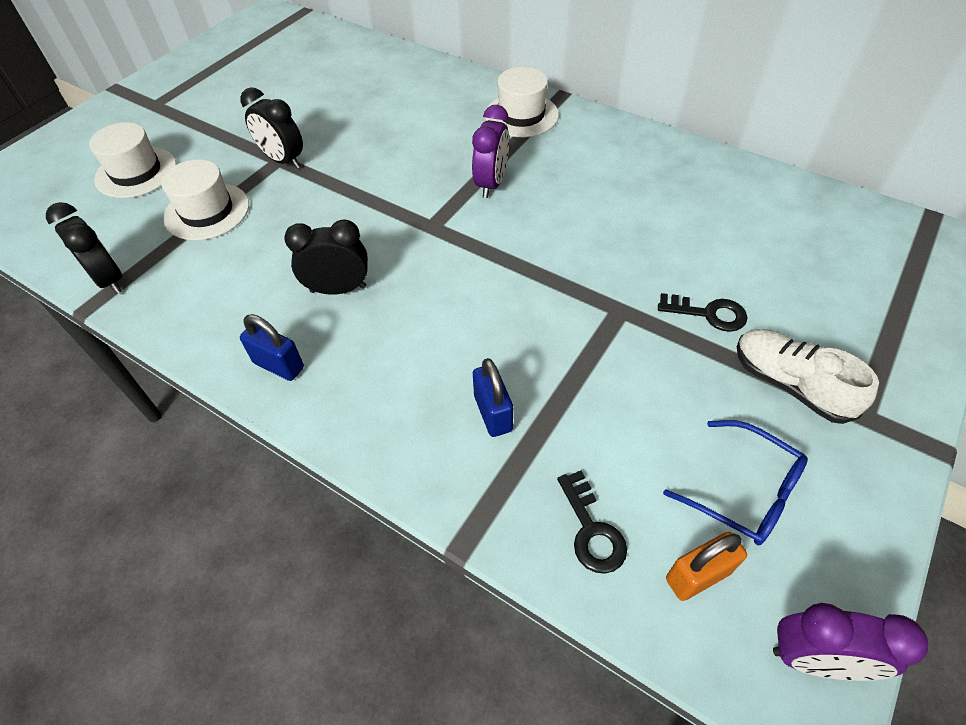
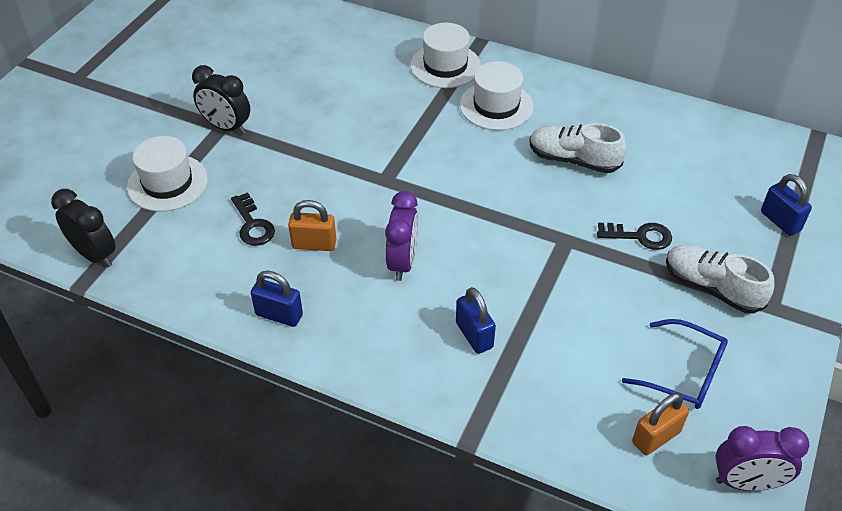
camera: 10 degrees left, 5 degrees down
white hat [89,122,177,198] -> white hat moved to [460,61,533,130]
black clock [284,219,368,295] -> orange padlock [288,200,336,251]
purple clock [472,105,509,198] -> purple clock moved to [385,191,418,281]
black key [557,471,627,574] -> black key moved to [231,192,275,246]
none -> white shoe [530,123,626,173]
none -> blue padlock [761,174,812,236]

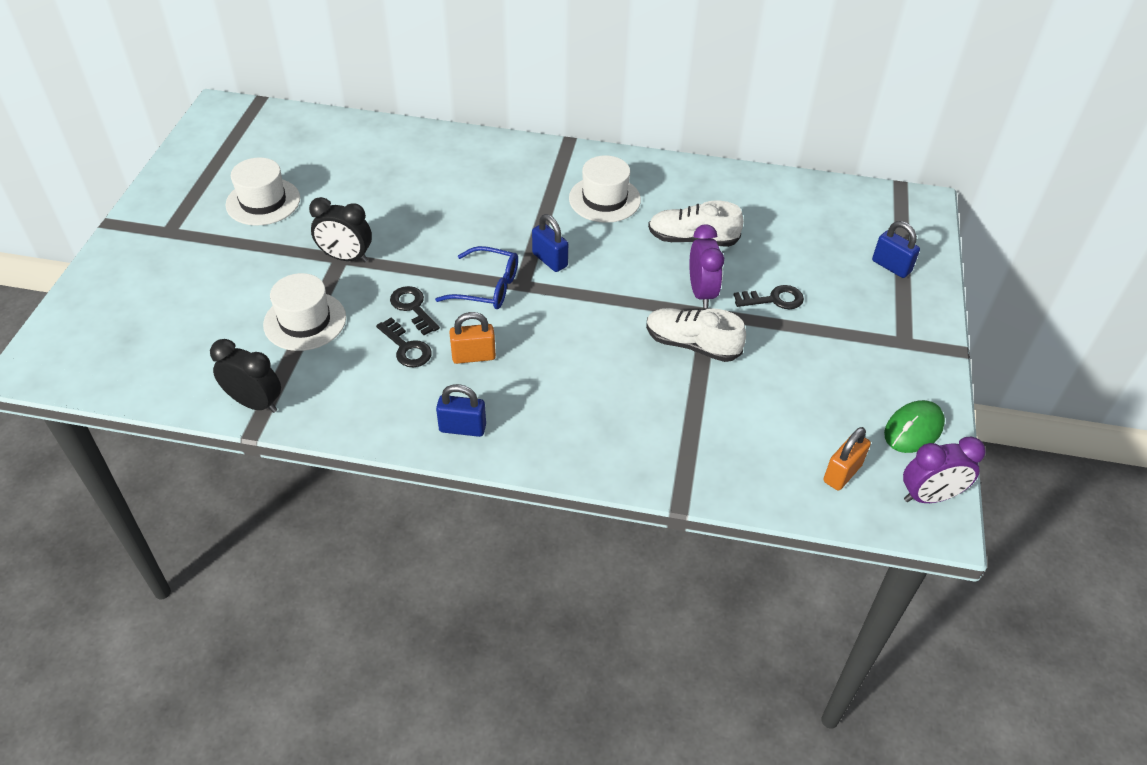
camera: 15 degrees left, 0 degrees up
purple clock [385,191,418,281] -> purple clock moved to [689,224,724,308]
white hat [410,23,481,88] -> white hat moved to [226,157,300,226]
blue padlock [456,287,496,354] -> blue padlock moved to [532,214,568,272]
blue glasses [622,319,728,409] -> blue glasses moved to [435,246,518,309]
white shoe [666,245,775,314] -> white shoe moved to [646,308,746,362]
none -> black key [390,286,440,335]
none -> green mouse [884,400,945,453]

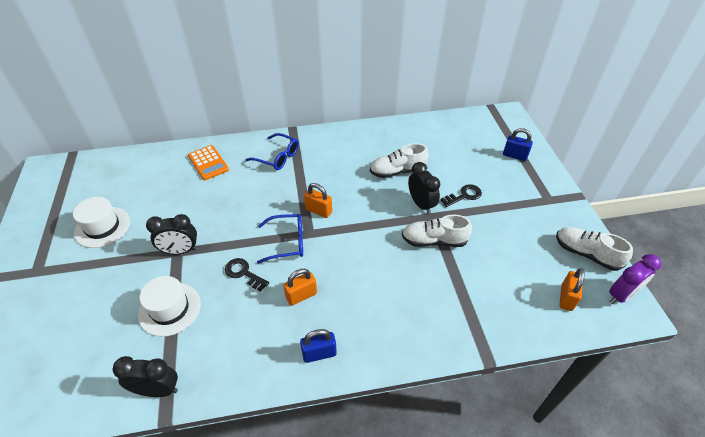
camera: 20 degrees left, 0 degrees up
black key [376,317,432,367] -> none
blue padlock [532,214,568,272] -> orange padlock [304,183,332,218]
white hat [569,155,641,223] -> none
purple clock [689,224,724,308] -> black clock [408,162,440,214]
green mouse [884,400,945,453] -> white shoe [556,227,633,271]
none -> orange calculator [188,145,229,180]
none -> blue glasses [245,133,299,170]

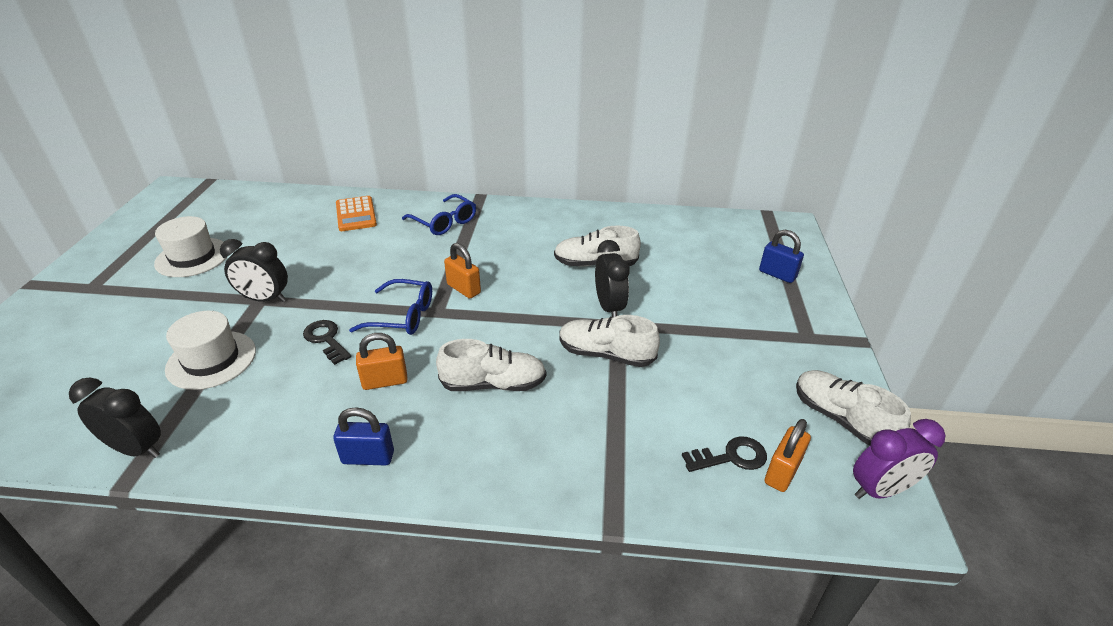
camera: 15 degrees right, 10 degrees down
black key [440,184,482,207] -> black key moved to [682,436,767,472]
none -> white shoe [436,339,546,391]

